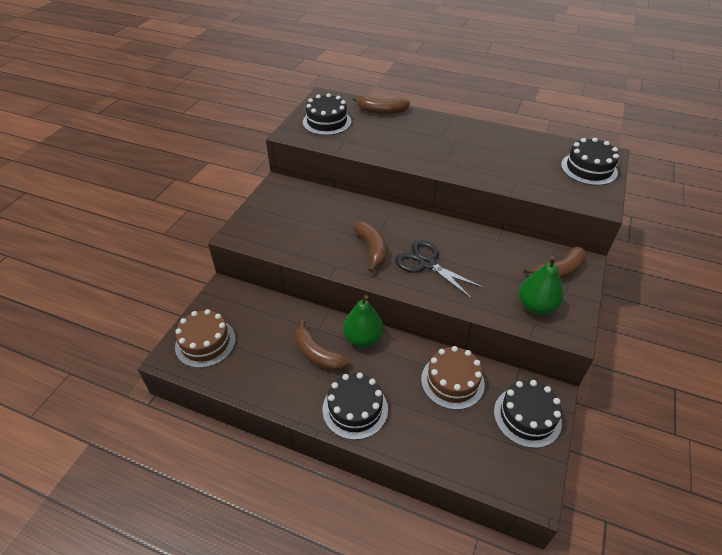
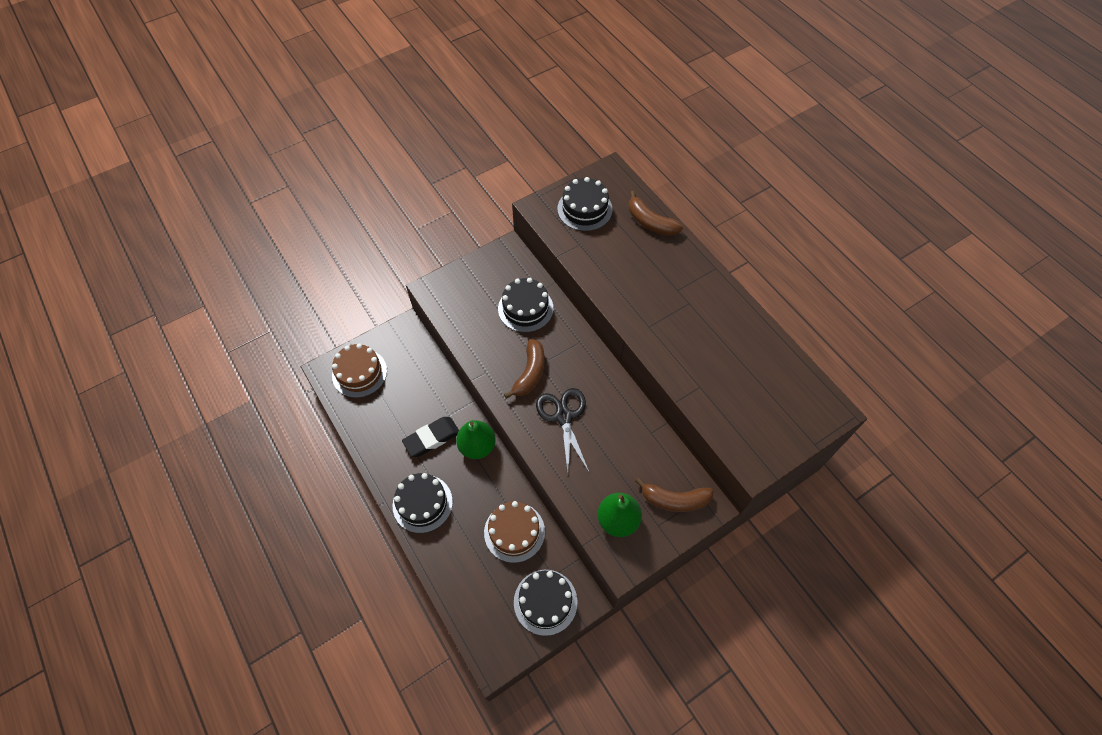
camera: 35 degrees right, 15 degrees up
brown banana [295,320,350,371] -> black eraser [402,417,459,457]
black cake [561,138,619,186] -> black cake moved to [498,278,553,332]

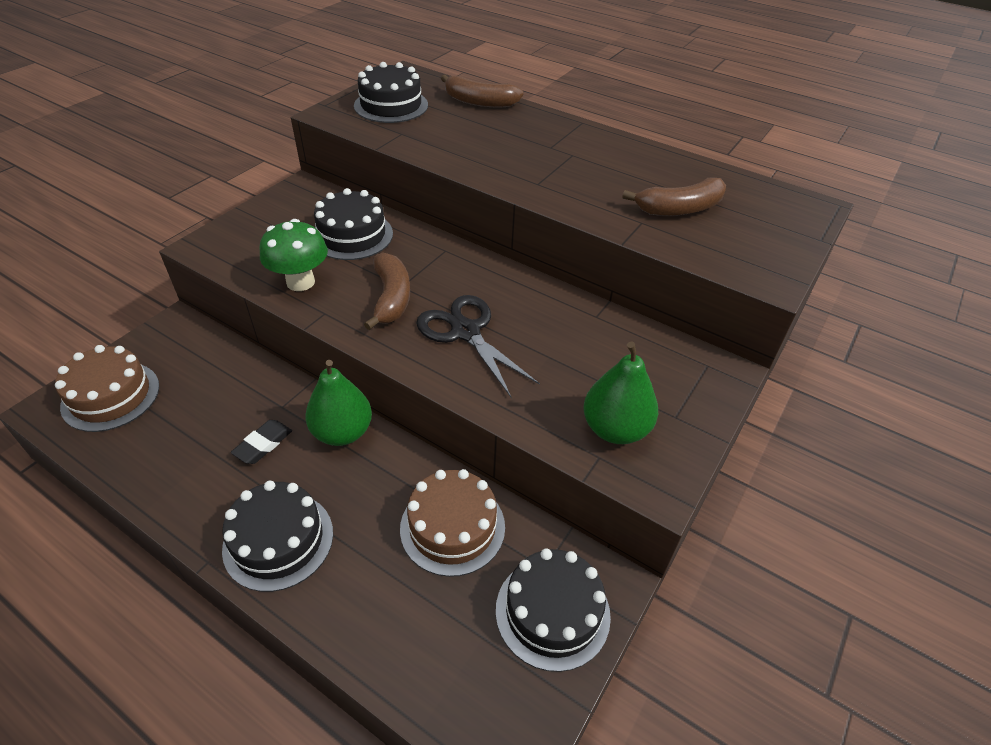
camera: 25 degrees left, 15 degrees down
black eraser [402,417,459,457] -> black eraser [231,420,292,464], size x0.65
brown banana [635,478,714,512] -> brown banana moved to [622,177,726,216]
none -> green mushroom [260,219,328,291]

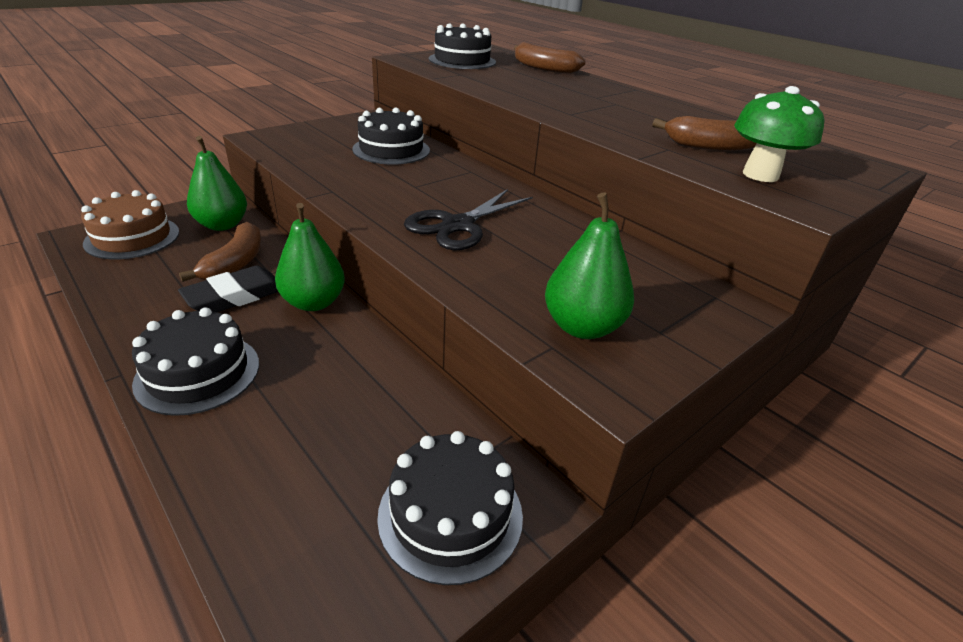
camera: 15 degrees right, 10 degrees down
black eraser [231,420,292,464] -> black eraser [178,266,278,312], size x1.55
green mushroom [260,219,328,291] -> green mushroom moved to [734,86,825,182]
brown banana [364,252,410,330] -> brown banana moved to [179,222,262,282]
brown cake [400,469,505,577] -> none
black scissors [416,295,540,397] -> black scissors turned 120 degrees counterclockwise [404,189,533,250]
none -> green pear [187,136,247,231]

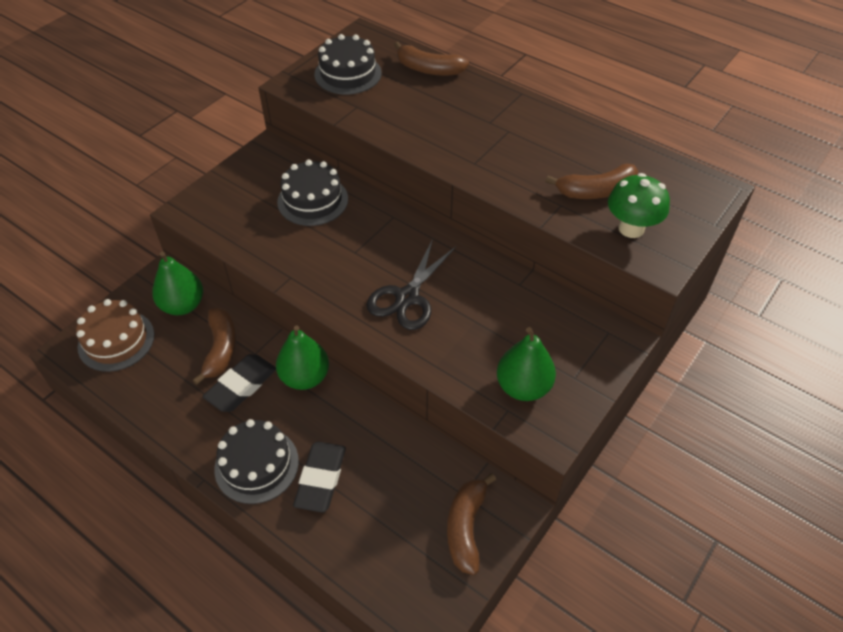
camera: 10 degrees left, 15 degrees up
black cake [377,431,523,585] -> brown banana [447,473,496,575]
none -> black eraser [293,442,346,512]

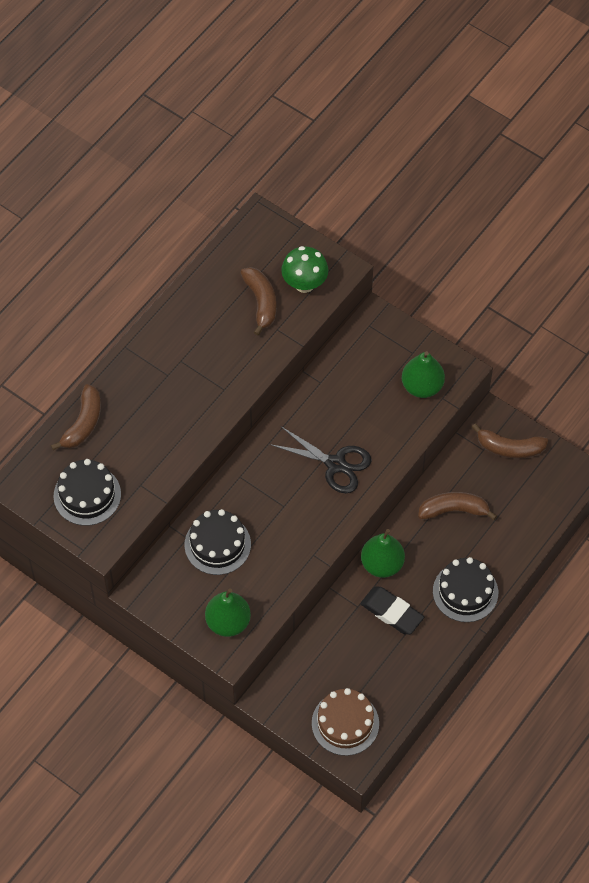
camera: 90 degrees left, 10 degrees up
green pear [152,252,203,315] -> green pear moved to [205,588,251,637]
brown banana [192,308,236,385] -> brown banana moved to [418,492,497,520]
black eraser [293,442,346,512] -> none

